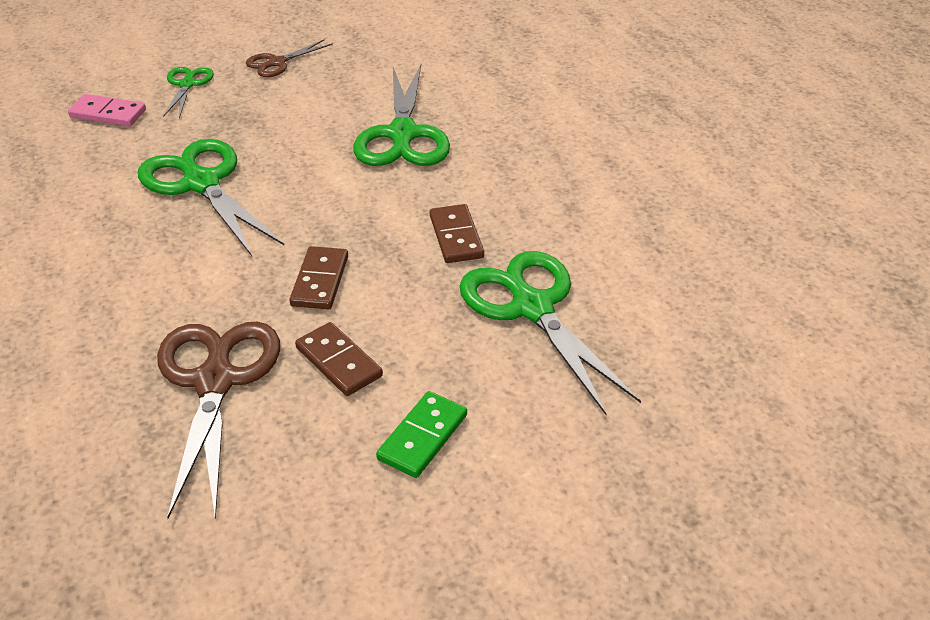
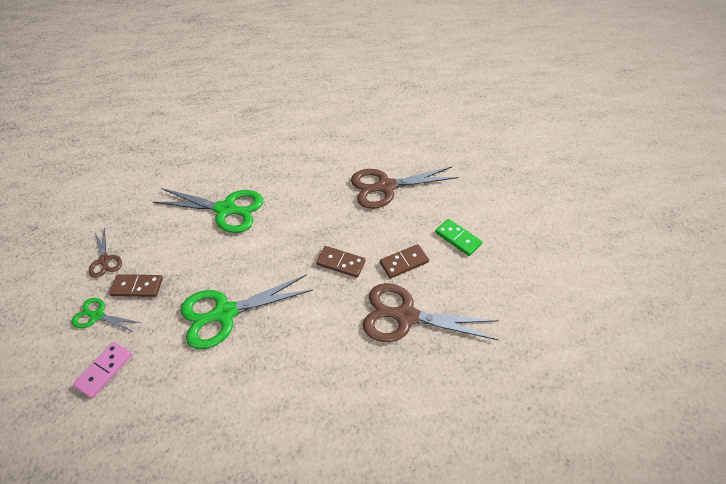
camera: 75 degrees left, 10 degrees up
brown domino [430,204,484,263] -> brown domino moved to [109,274,163,297]
green scissors [460,251,641,415] -> brown scissors [351,167,459,209]

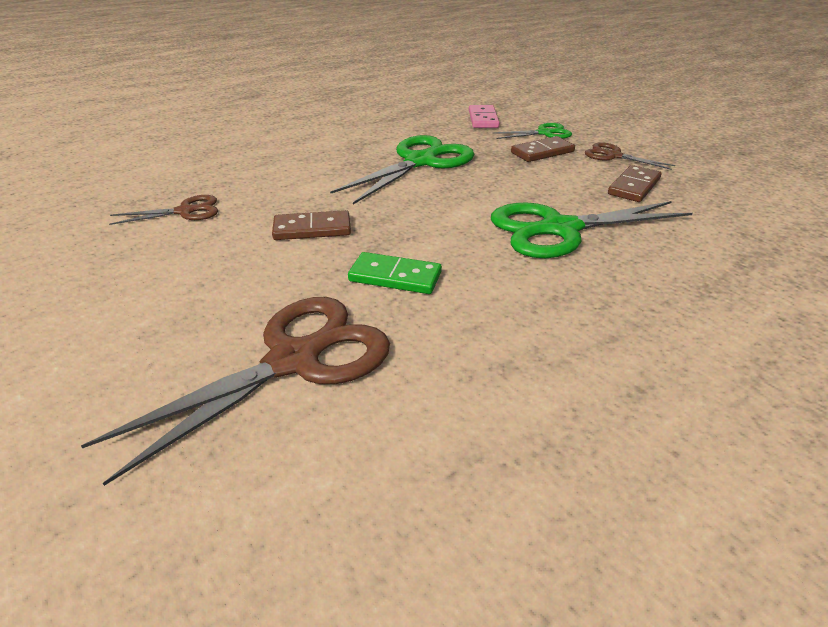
camera: 150 degrees right, 15 degrees down
brown scissors [363,283,499,342] -> brown scissors [109,195,218,225], size x0.52
brown domino [380,244,429,278] -> brown domino moved to [608,165,661,202]
green domino [435,219,482,256] -> green domino moved to [348,252,442,294]

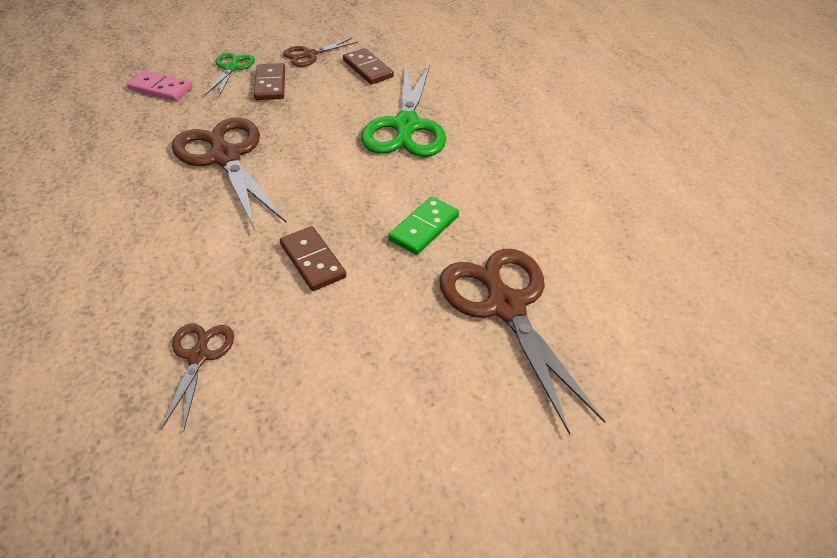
camera: 70 degrees left, 10 degrees up
brown domino [272,210,351,240] -> brown domino turned 45 degrees counterclockwise [280,226,346,291]
green scissors [330,135,474,204] -> brown scissors [172,117,286,230]

